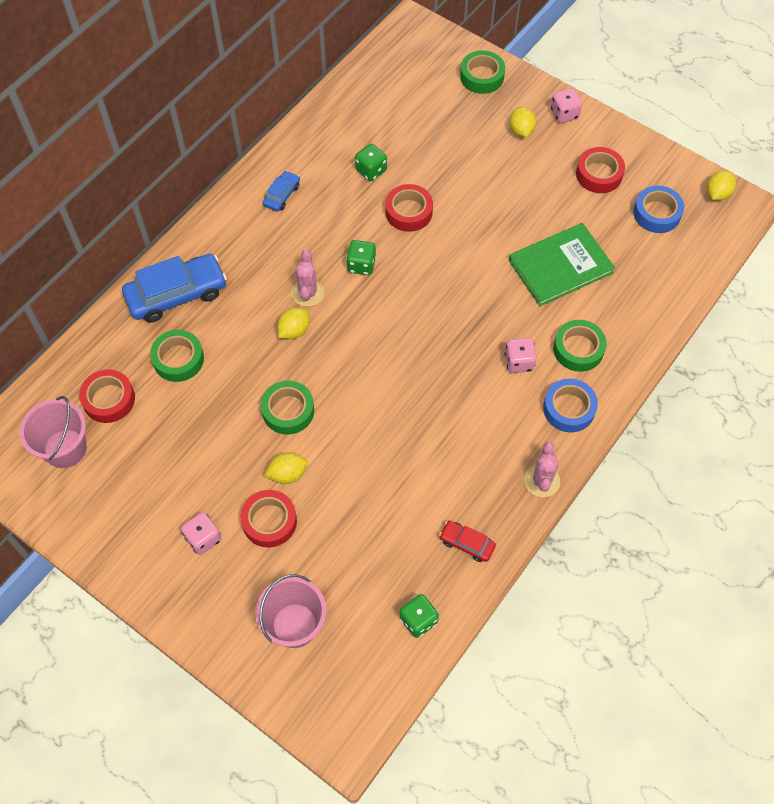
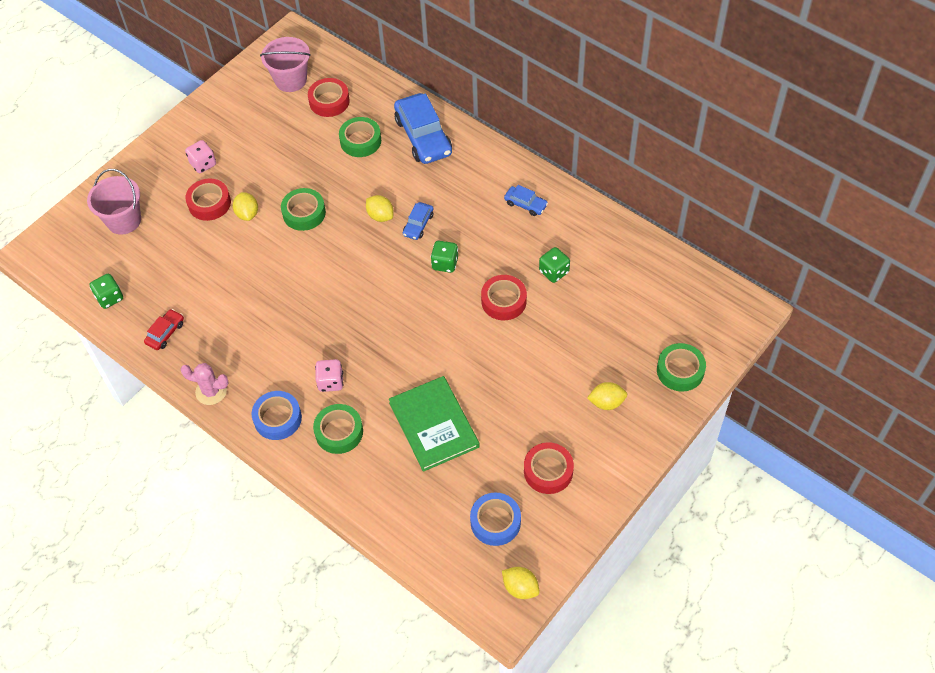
camera: 95 degrees right, 5 degrees down
pink cactus [291,249,324,307] -> blue car [403,202,433,240]
pink dice [551,88,582,123] -> none

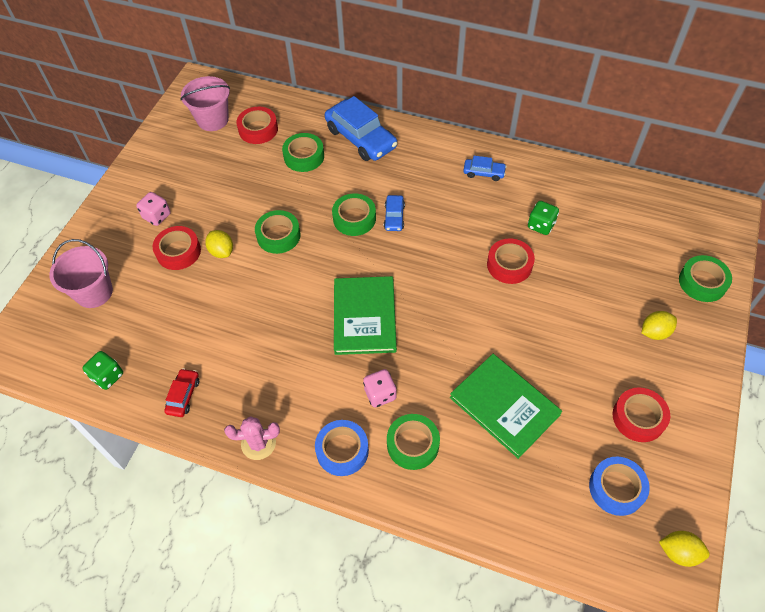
camera: 20 degrees left, 0 degrees up
yellow lemon [366,195,394,222] -> green tape [332,193,376,236]
green dice [431,241,458,273] -> none
none -> green book [334,276,397,355]

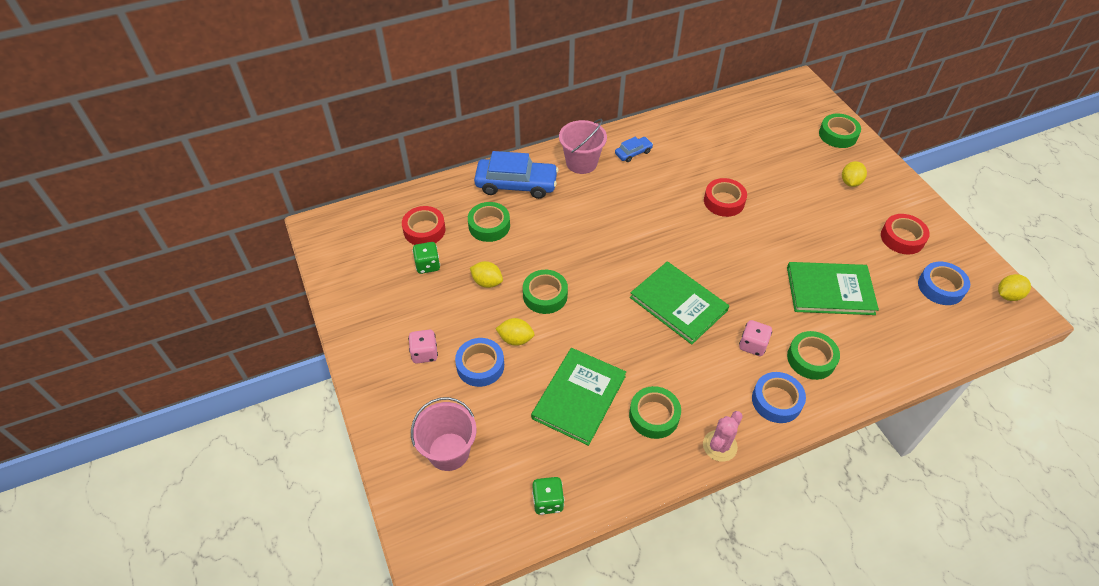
camera: 45 degrees left, 5 degrees down
red tape [153,226,201,270] -> blue tape [455,338,504,387]
red car [164,368,199,417] -> none
pink bucket [180,76,230,131] -> pink bucket moved to [559,119,607,174]
green tape [332,193,376,236] -> green tape moved to [629,386,681,439]
blue car [384,195,405,231] -> none
green dice [528,201,559,235] -> green dice moved to [412,242,440,274]
none -> yellow lemon [470,261,503,288]
none -> green book [531,348,626,446]

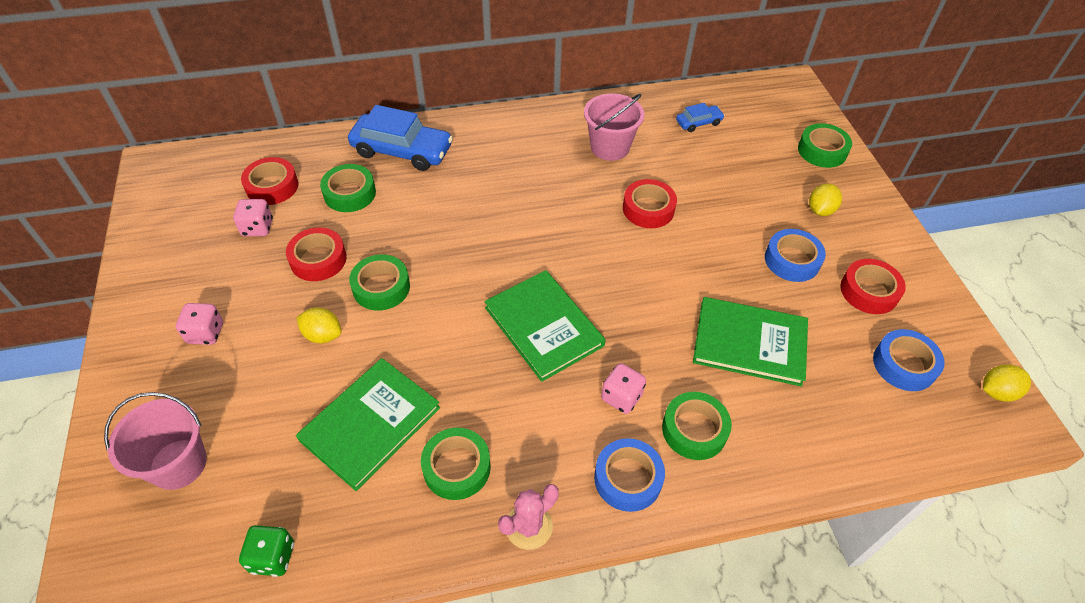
camera: 10 degrees right, 0 degrees up
green dice [412,242,440,274] -> pink dice [233,199,273,236]
blue tape [455,338,504,387] -> blue tape moved to [765,229,826,282]
yellow lemon [470,261,503,288] -> red tape [286,228,347,281]
pink bucket [559,119,607,174] -> pink bucket moved to [584,93,645,161]
blue car [615,137,653,162] -> blue car moved to [676,103,725,132]

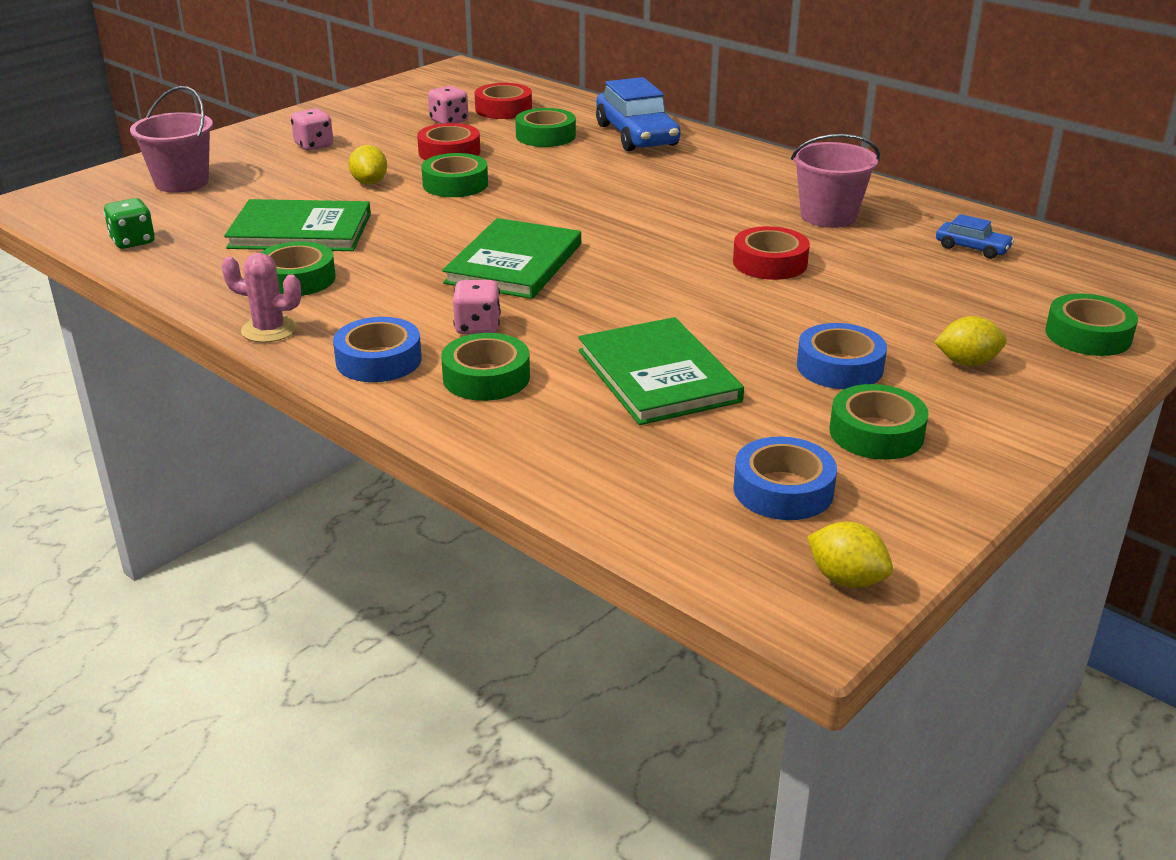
camera: 55 degrees right, 20 degrees down
red tape [840,259,906,314] -> green tape [829,384,929,460]

